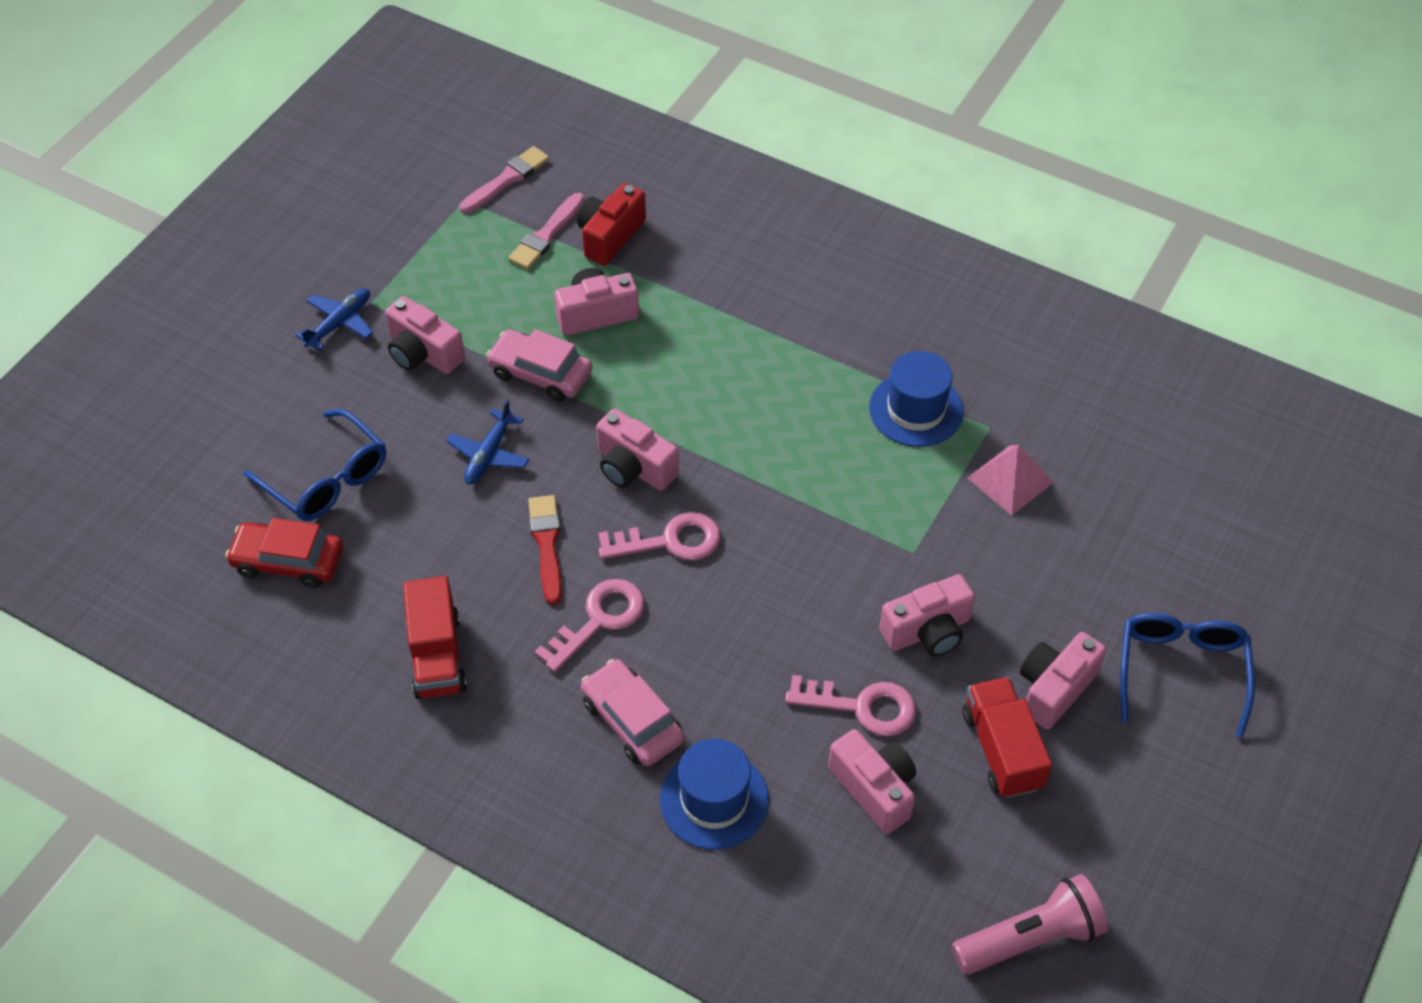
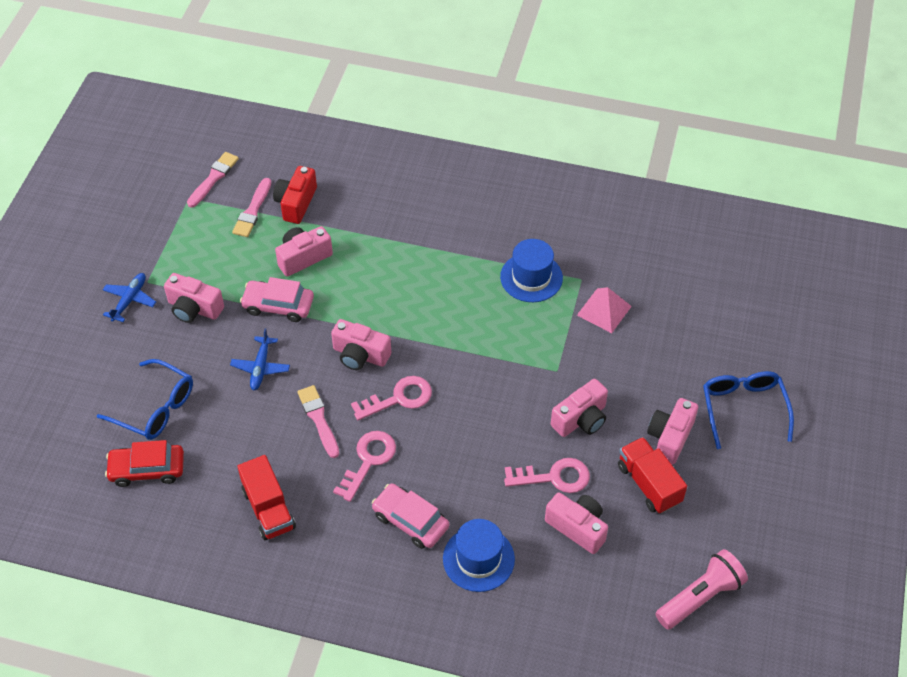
camera: 15 degrees left, 0 degrees up
red brush [528,495,562,605] -> pink brush [297,385,339,458]

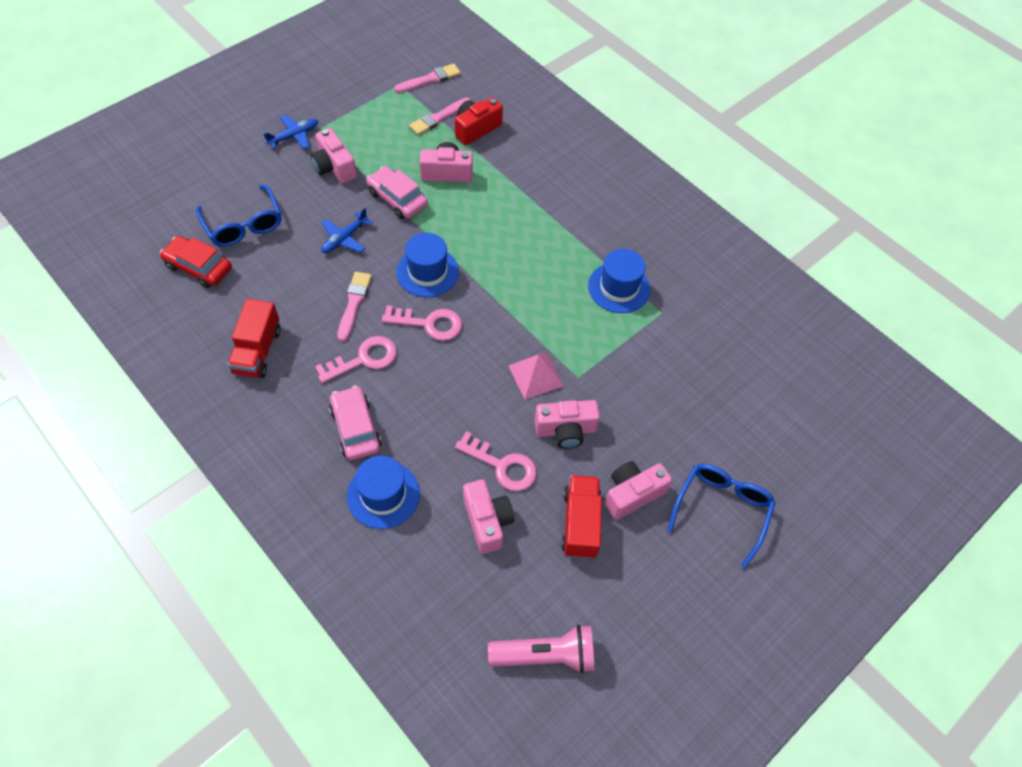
camera: 30 degrees right, 5 degrees up
pink camera [331,319,391,370] -> blue hat [396,233,459,297]
pink pyramid [577,287,632,333] -> pink pyramid moved to [509,353,563,400]

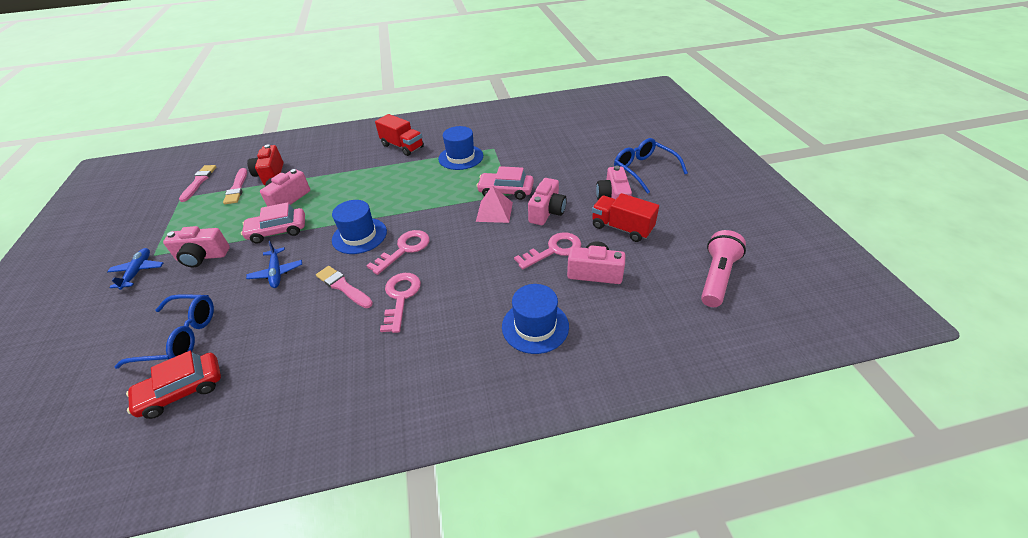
camera: 55 degrees left, 15 degrees down
red truck [228,299,281,378] -> red truck moved to [375,114,424,156]
pink car [329,386,382,460] -> pink car moved to [476,166,534,200]

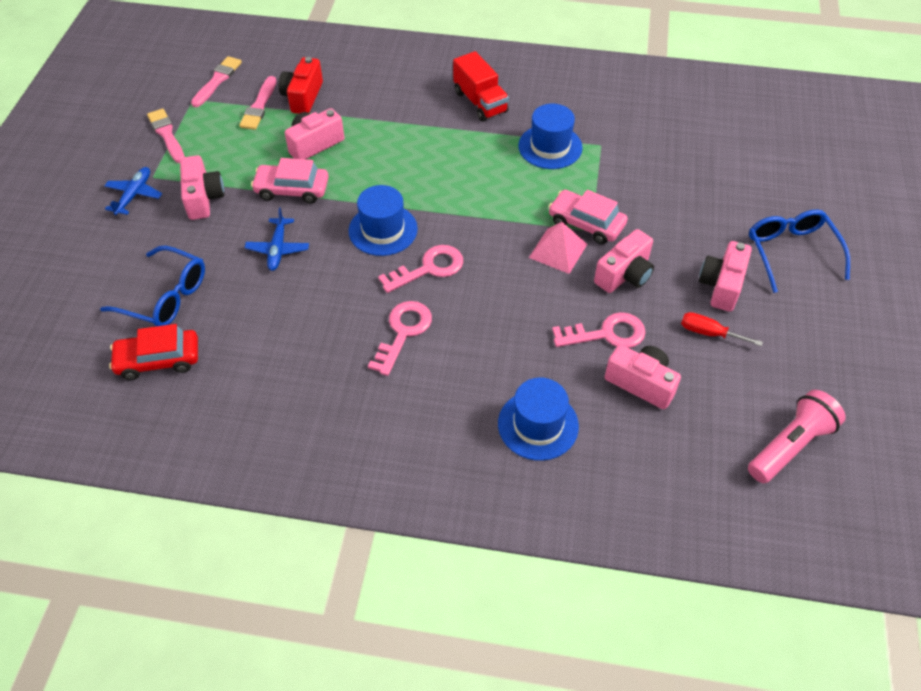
camera: 20 degrees right, 10 degrees up
pink camera [163,226,230,267] -> pink camera turned 120 degrees counterclockwise [180,155,225,220]
pink brush [316,266,373,308] -> pink brush moved to [147,109,185,163]
red truck [592,193,659,242] -> red screwdriver [681,312,763,346]

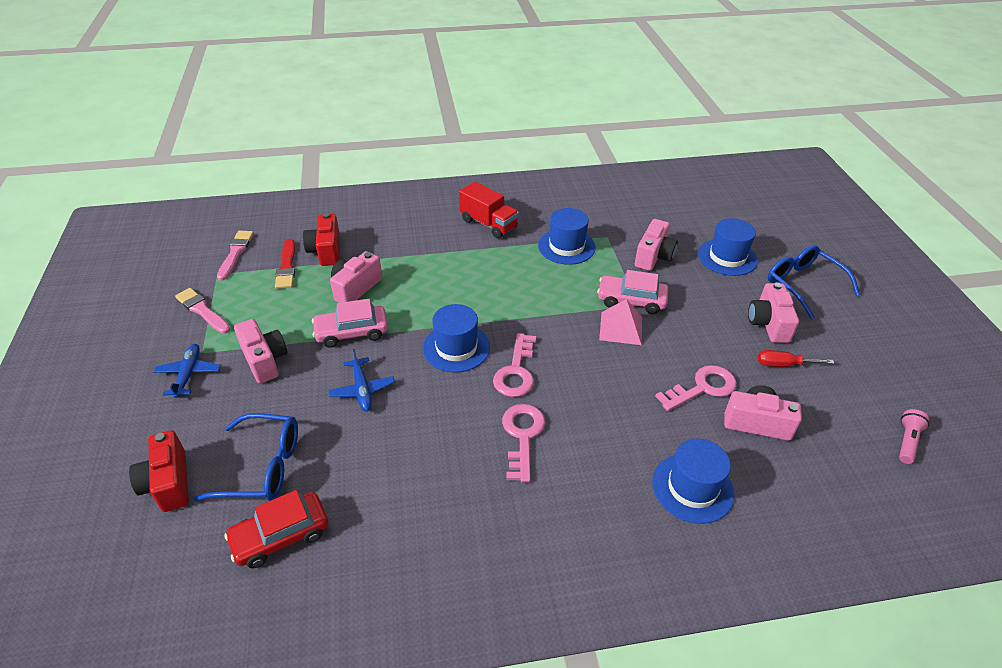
camera: 20 degrees left, 10 degrees down
pink brush [239,76,276,130] -> red brush [275,239,295,289]
pink key [378,245,463,293] -> pink key turned 150 degrees clockwise [493,333,536,397]
pink camera [594,229,654,293] -> pink camera moved to [635,219,678,271]
pink flashlight [748,390,846,483] -> pink flashlight [899,409,929,464], size x0.57
none -> red camera [129,430,189,512]
none -> blue hat [698,218,758,276]

